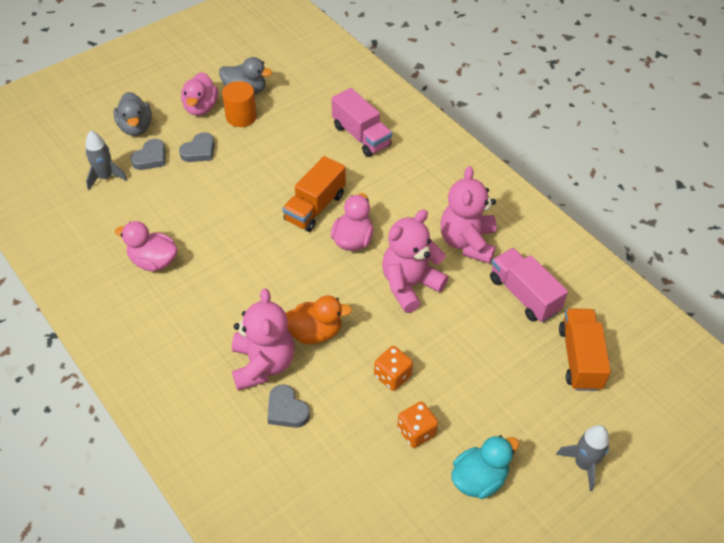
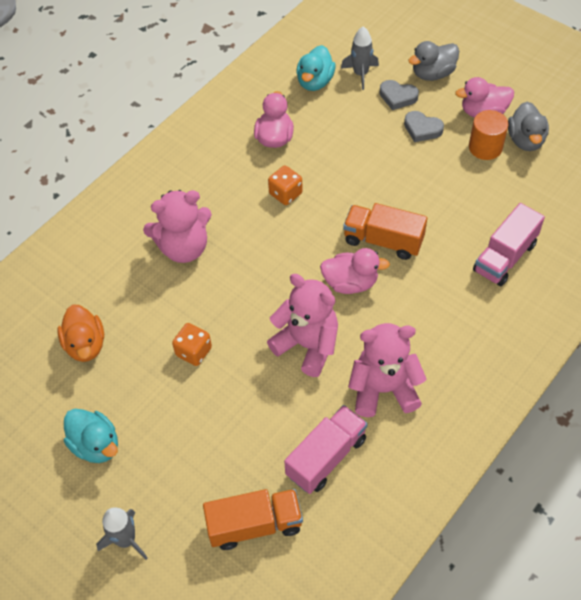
camera: 80 degrees right, 5 degrees up
grey heart [267,384,310,428] -> none
orange duck [286,295,352,344] -> orange duck moved to [57,304,104,362]
orange dice [397,402,438,448] -> orange dice moved to [268,165,303,205]
none -> turquoise duck [296,45,336,91]

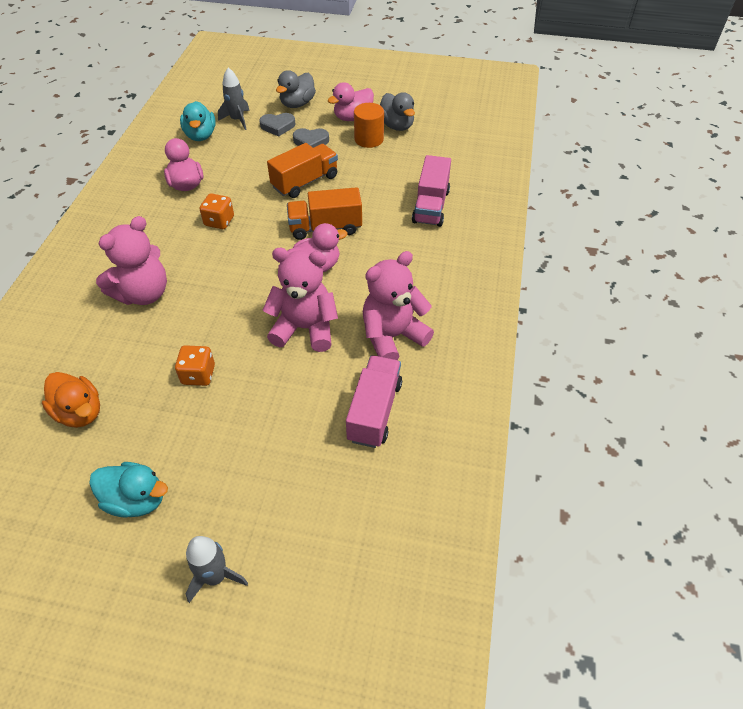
camera: 30 degrees left, 5 degrees down
orange truck [203,489,303,550] -> orange truck moved to [267,143,338,198]

